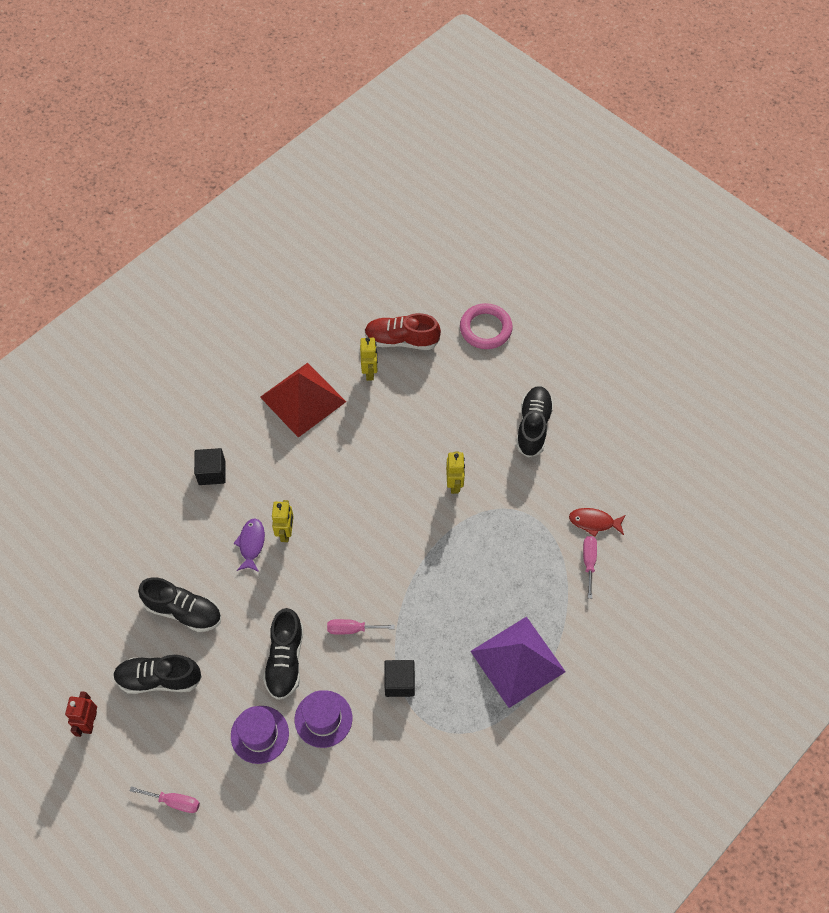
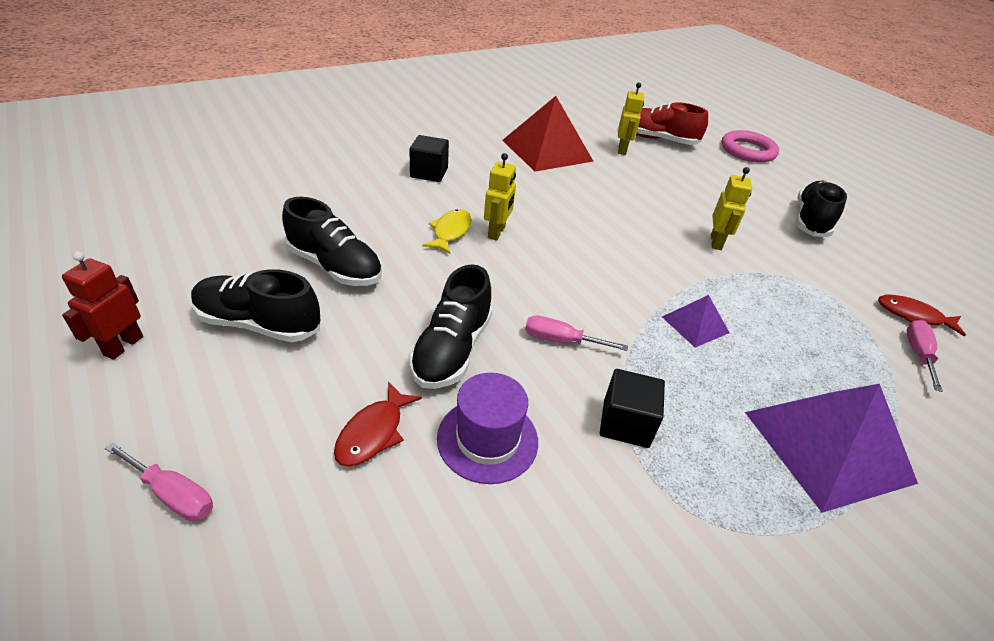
camera: 10 degrees right, 20 degrees down
purple hat [231,706,289,764] -> red fish [334,382,422,467]
purple fish [233,518,265,572] -> yellow fish [422,209,471,254]
none -> purple pyramid [662,295,730,348]

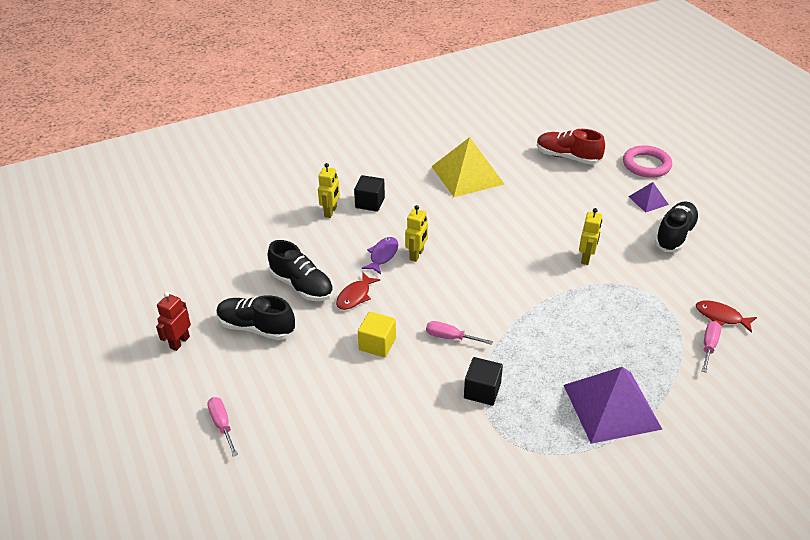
camera: 10 degrees right, 0 degrees up
pink screwdriver [105,442,213,521] -> pink screwdriver turned 150 degrees counterclockwise [207,397,238,456]
red fish [334,382,422,467] -> red fish moved to [336,272,381,310]
black shoe [409,264,493,389] -> yellow cube [358,311,396,358]
yellow fish [422,209,471,254] -> purple fish [362,237,398,274]
purple hat [437,373,538,484] -> none
red pyramid [502,96,594,172] -> yellow pyramid [431,137,504,197]
yellow robot [618,83,644,155] -> yellow robot moved to [318,163,340,218]
purple pyramid [662,295,730,348] -> purple pyramid moved to [628,182,669,213]

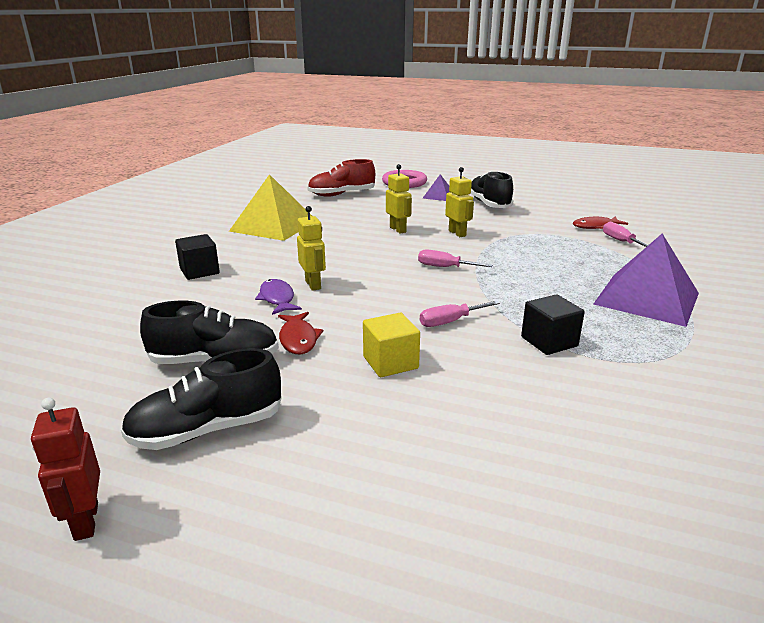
camera: 45 degrees left, 15 degrees down
pink screwdriver [207,397,238,456] -> pink screwdriver moved to [418,249,493,267]
yellow robot [318,163,340,218] -> yellow robot moved to [386,164,412,234]

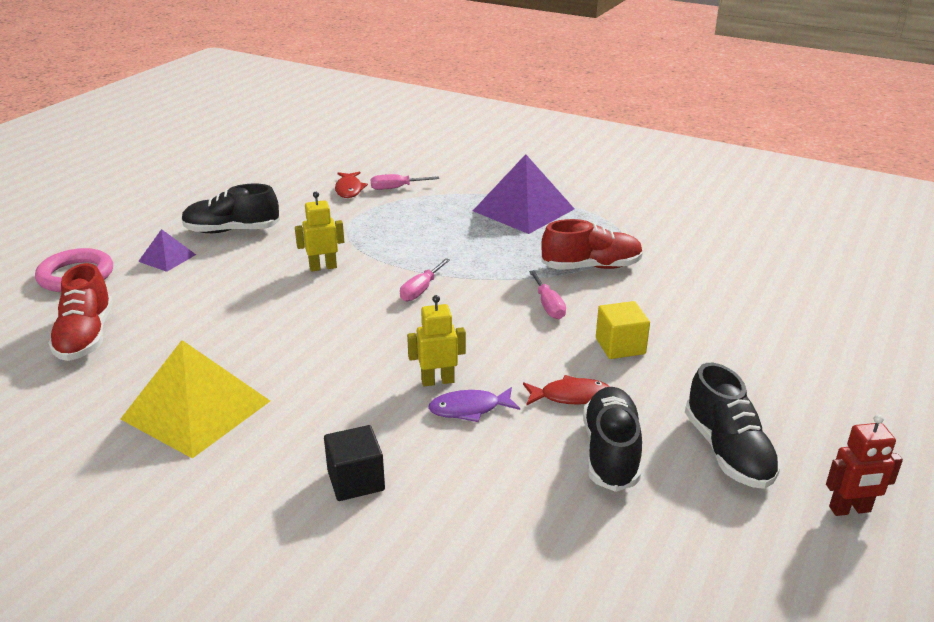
camera: 80 degrees left, 5 degrees up
yellow robot [386,164,412,234] -> none
black cube [521,295,585,355] -> red shoe [541,219,643,270]

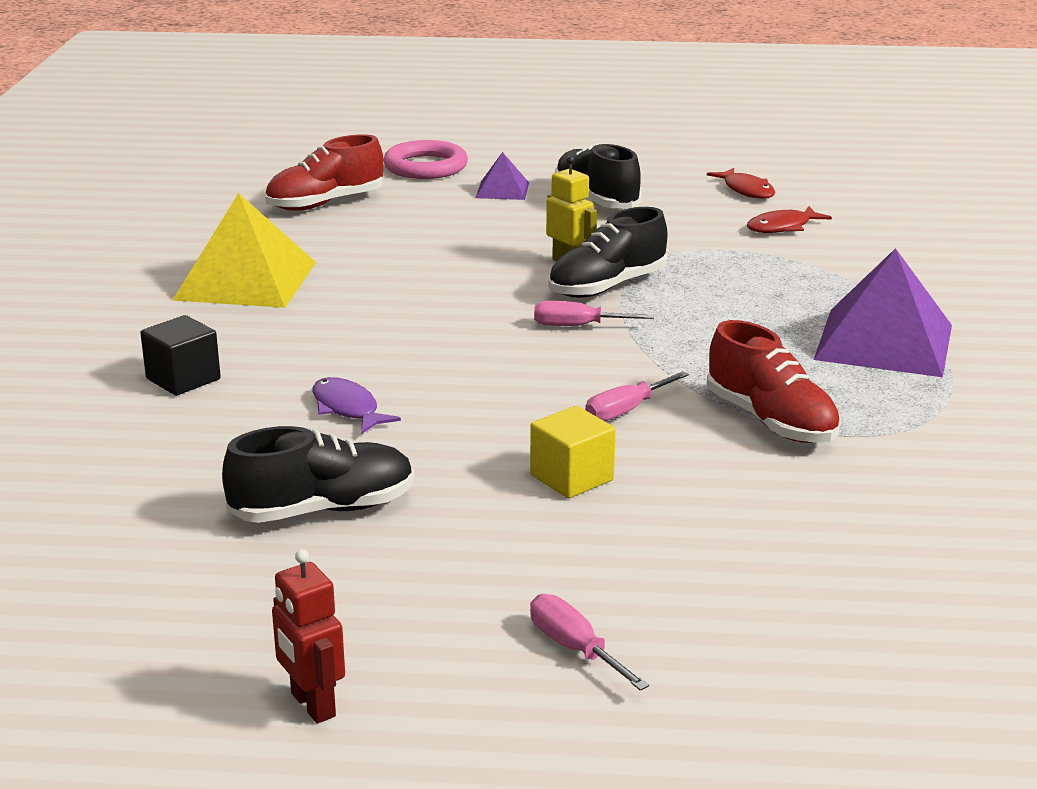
camera: 65 degrees right, 5 degrees down
pink screwdriver [371,174,439,190] -> pink screwdriver moved to [530,594,649,691]
yellow robot [407,295,466,386] -> none
red fish [523,375,609,406] -> red fish moved to [707,168,775,199]
black shoe [685,363,781,489] -> black shoe moved to [548,207,667,298]

